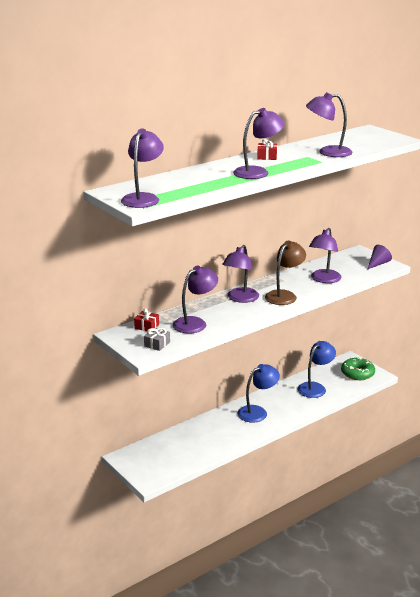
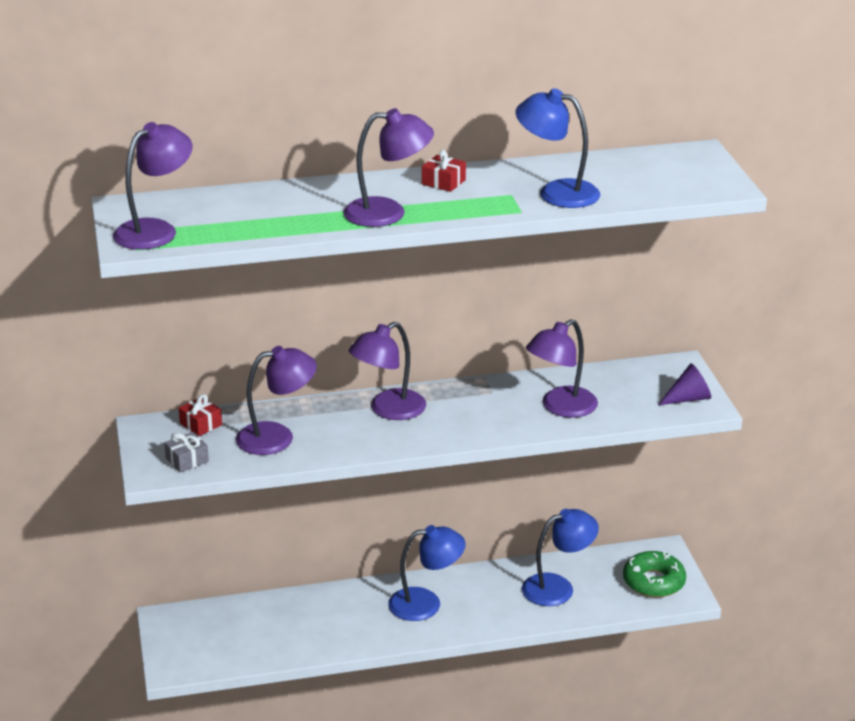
camera: 25 degrees right, 5 degrees up
brown lamp [265,240,306,305] -> none
purple lamp [306,92,352,157] -> blue lamp [515,88,600,208]

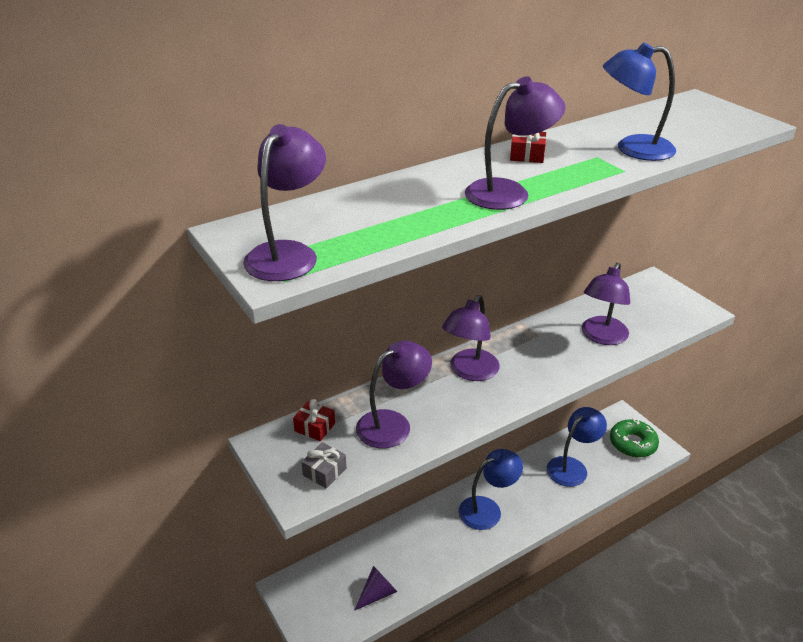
camera: 20 degrees left, 5 degrees up
purple cone [658,363,711,405] -> purple cone moved to [354,566,397,611]

